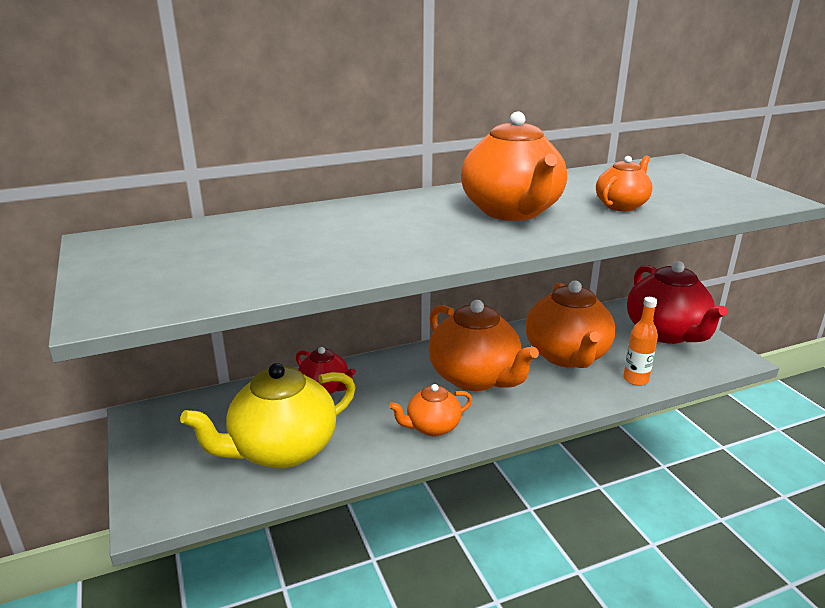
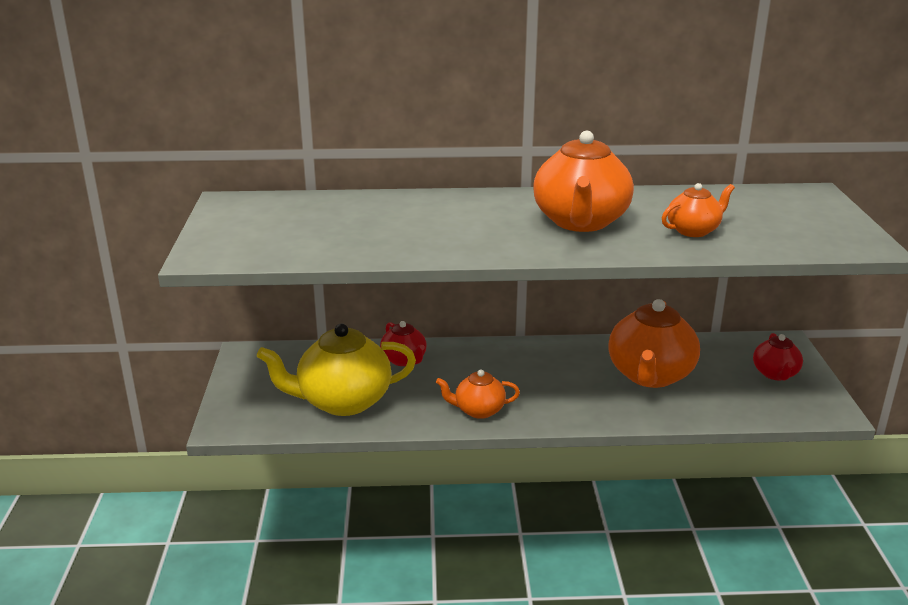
camera: 20 degrees right, 0 degrees up
orange teapot [428,300,539,391] -> none
orange bottle [623,297,658,386] -> none
red teapot [627,261,728,344] -> red teapot [753,333,803,380], size x0.53

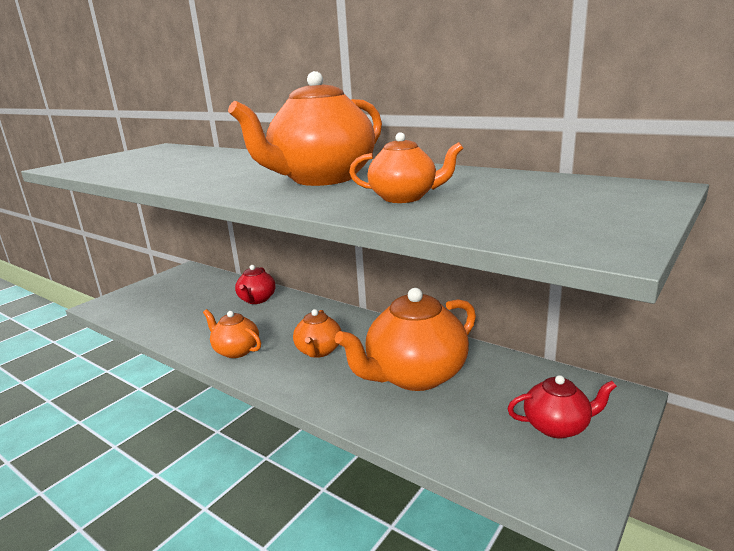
camera: 40 degrees right, 5 degrees down
yellow teapot [257,324,416,416] -> none
red teapot [753,333,803,380] -> red teapot turned 135 degrees counterclockwise [507,375,617,438]
none -> orange teapot [293,309,341,358]

